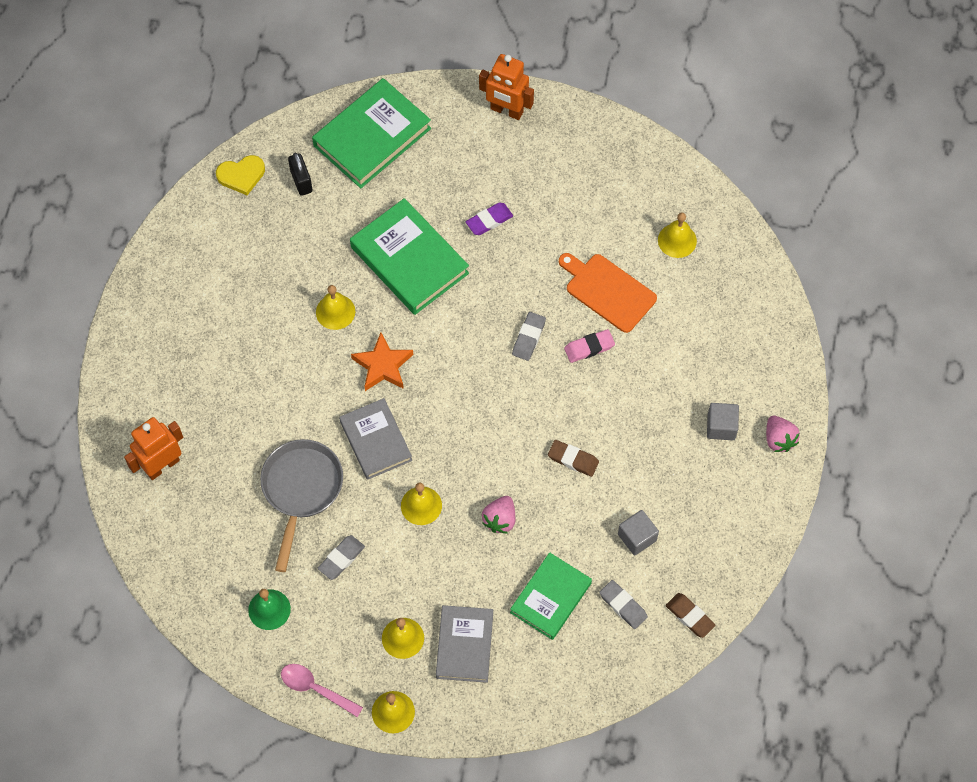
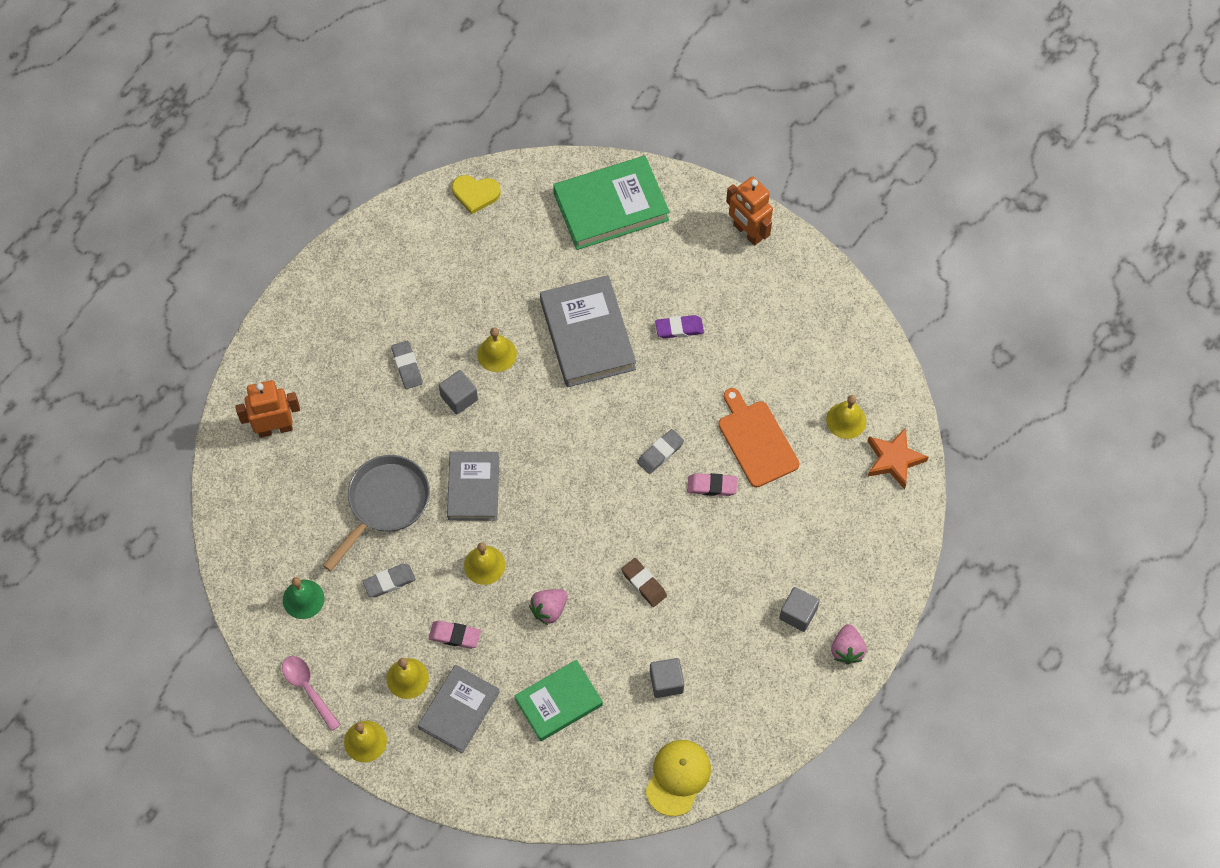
camera: 25 degrees right, 0 degrees up
black padlock [288,153,313,196] -> none
green book [350,198,469,315] -> grey book [540,275,636,387]
orange star [351,332,413,391] -> orange star moved to [868,427,929,489]
grey eraser [599,580,648,629] -> grey eraser moved to [391,341,423,389]
brown eraser [666,593,716,638] -> yellow cap [645,740,711,816]
none -> pink eraser [428,621,481,649]
none -> grey cube [439,370,478,415]

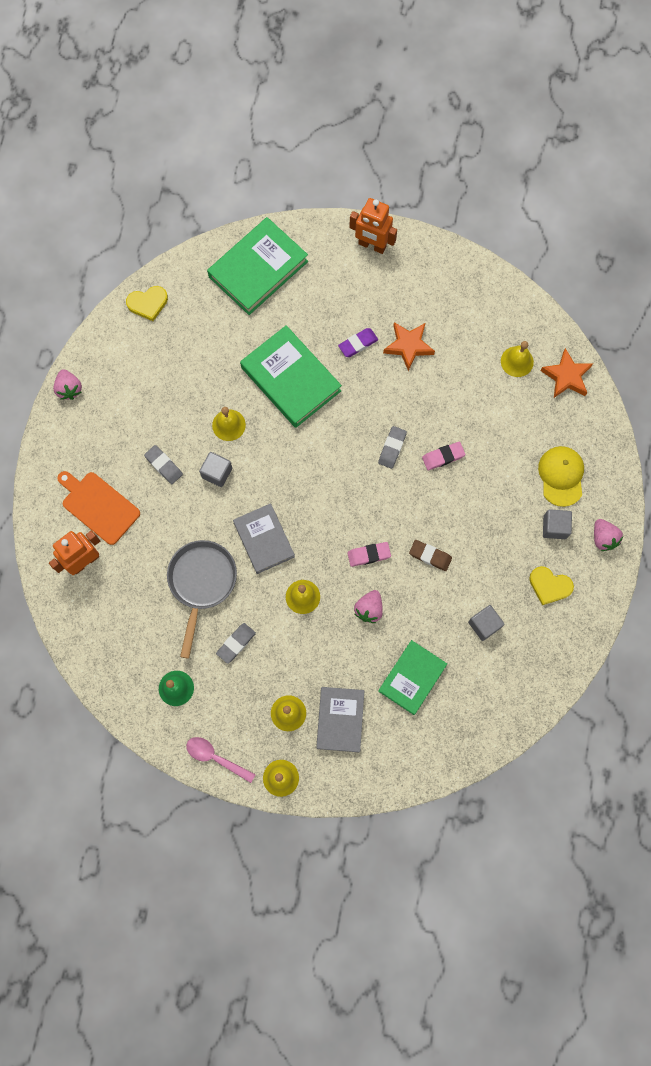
camera: 25 degrees left, 10 degrees up
pink eraser [428,621,481,649] -> pink eraser moved to [347,542,391,567]
grey book [540,275,636,387] -> green book [240,325,342,428]
yellow cap [645,740,711,816] -> yellow cap moved to [538,446,584,507]
orange cutting board [718,388,799,487] -> orange cutting board moved to [57,471,140,545]
none -> pink strawberry [53,369,82,400]
none -> orange star [383,322,435,371]
none -> yellow heart [529,566,574,605]

